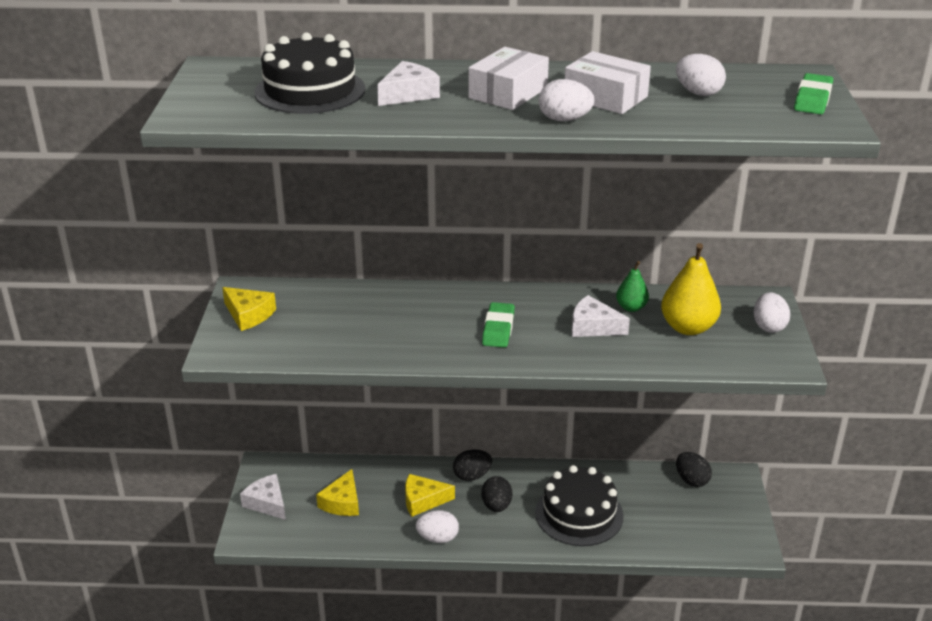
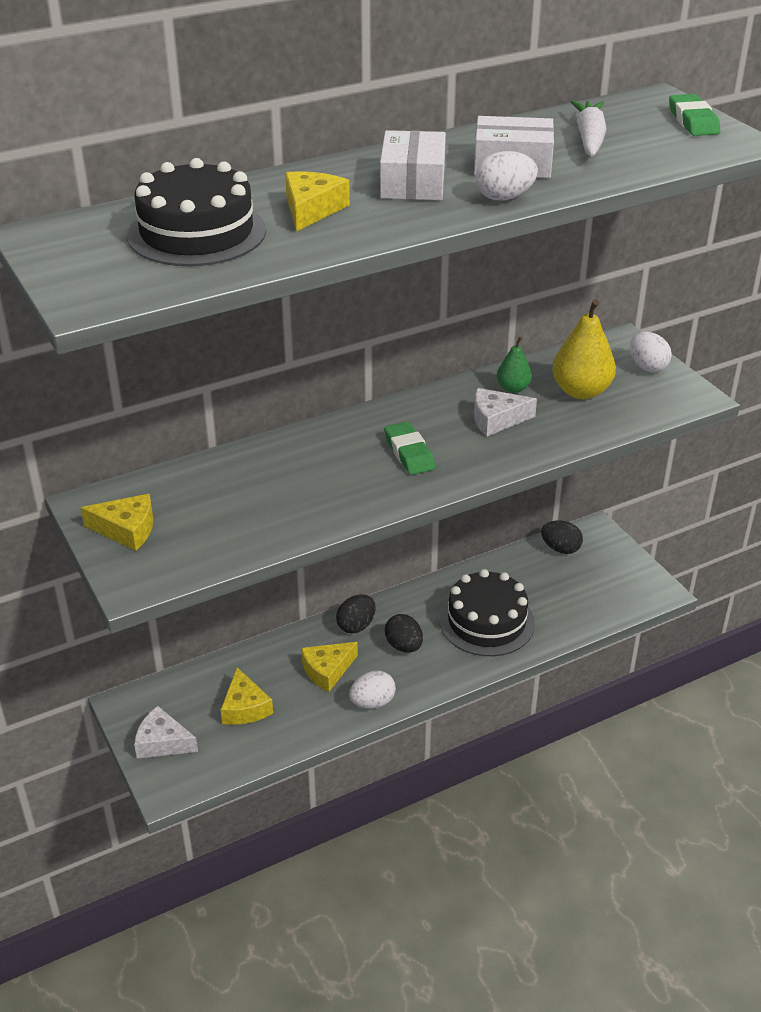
camera: 30 degrees left, 5 degrees up
white cheese [377,61,440,106] -> yellow cheese [285,171,350,232]
white egg [676,54,726,96] -> white carrot [570,100,607,157]

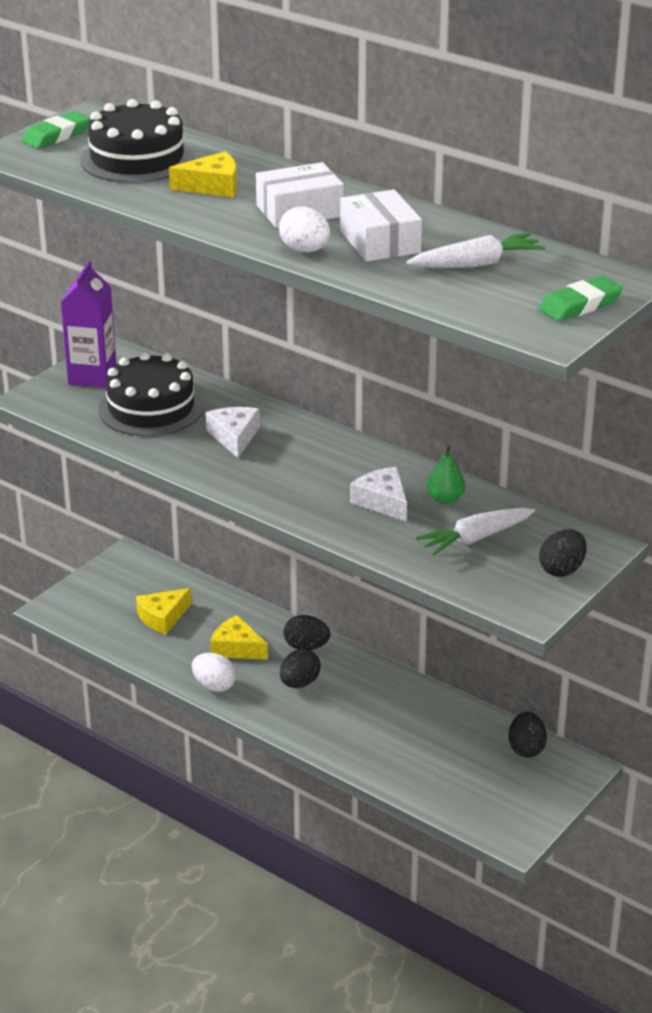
camera: 65 degrees right, 5 degrees down
yellow cheese [81,494,153,551] -> purple carton [60,260,117,388]
white cheese [134,706,198,759] -> white cheese moved to [206,407,260,458]
green eraser [384,421,436,475] -> green eraser moved to [21,111,90,149]
black cake [439,569,535,656] -> black cake moved to [98,352,204,436]
yellow pear [552,299,616,399] -> white carrot [416,508,535,555]
white egg [630,332,672,373] -> black egg [539,530,587,577]

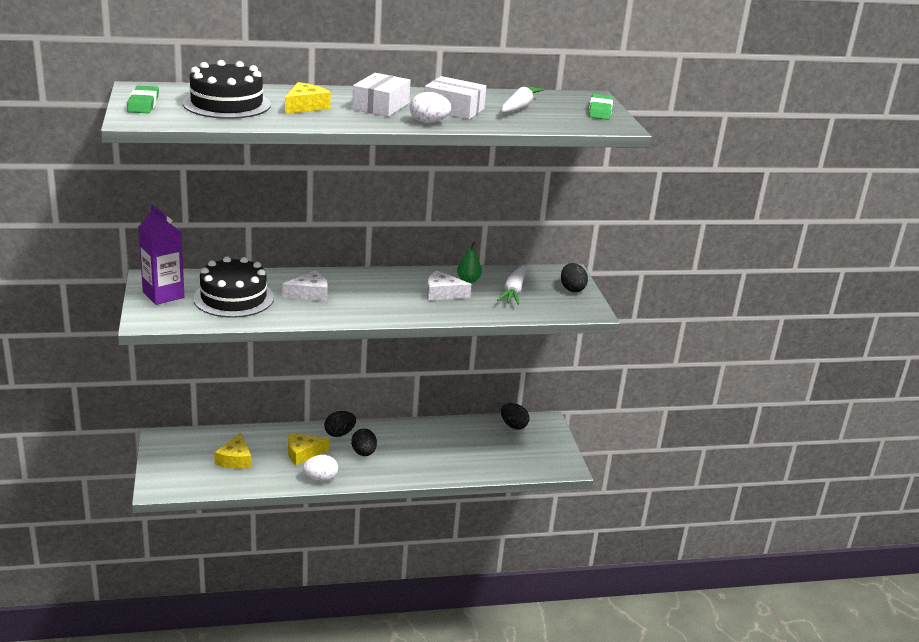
camera: 50 degrees left, 5 degrees down
white cheese [206,407,260,458] -> white cheese turned 120 degrees clockwise [282,270,328,301]

